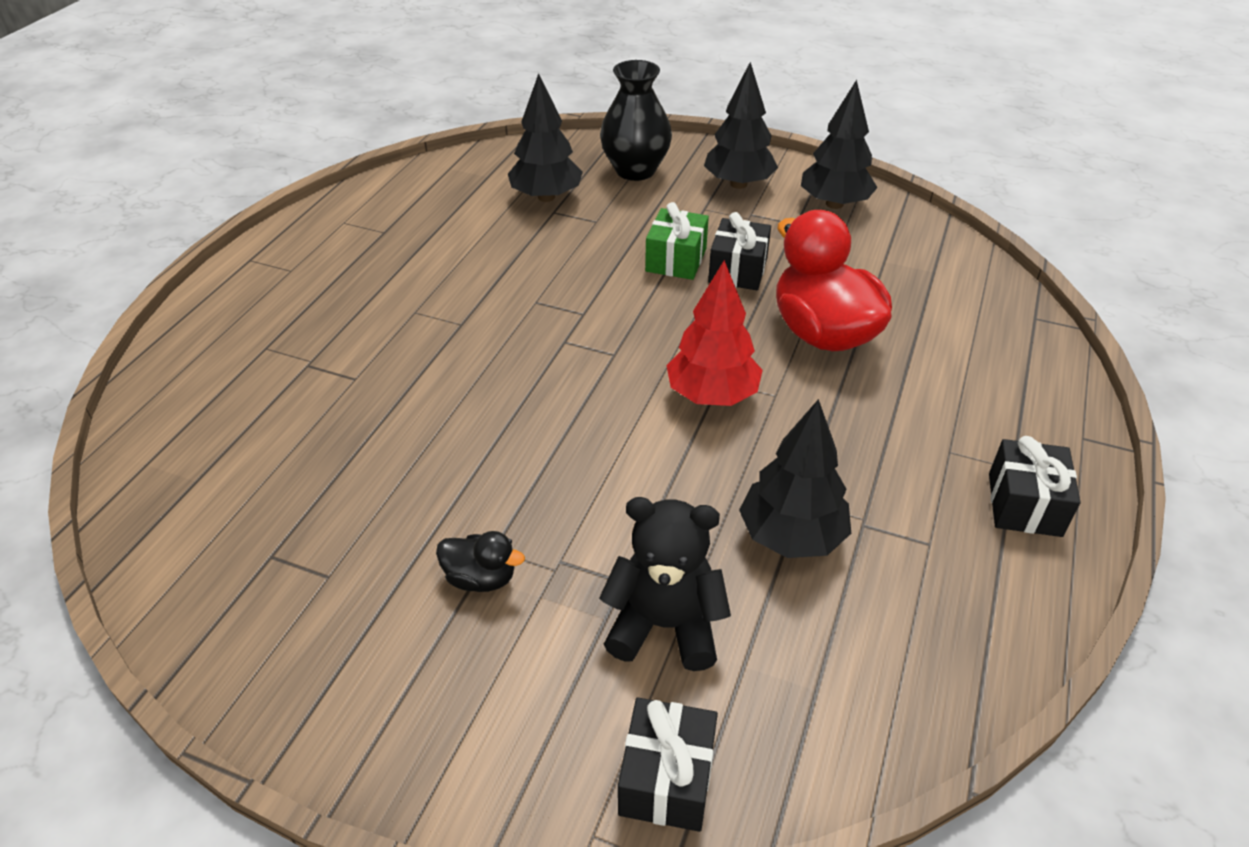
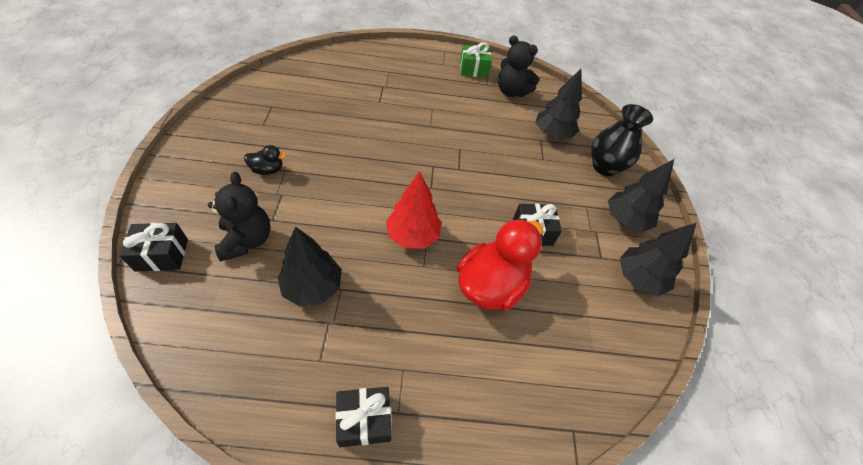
camera: 65 degrees right, 10 degrees up
black duck [436,531,525,592] -> black duck turned 90 degrees counterclockwise [244,145,287,175]
green gift [645,202,709,280] -> green gift moved to [460,42,492,78]
none -> black teddy bear [498,35,539,97]

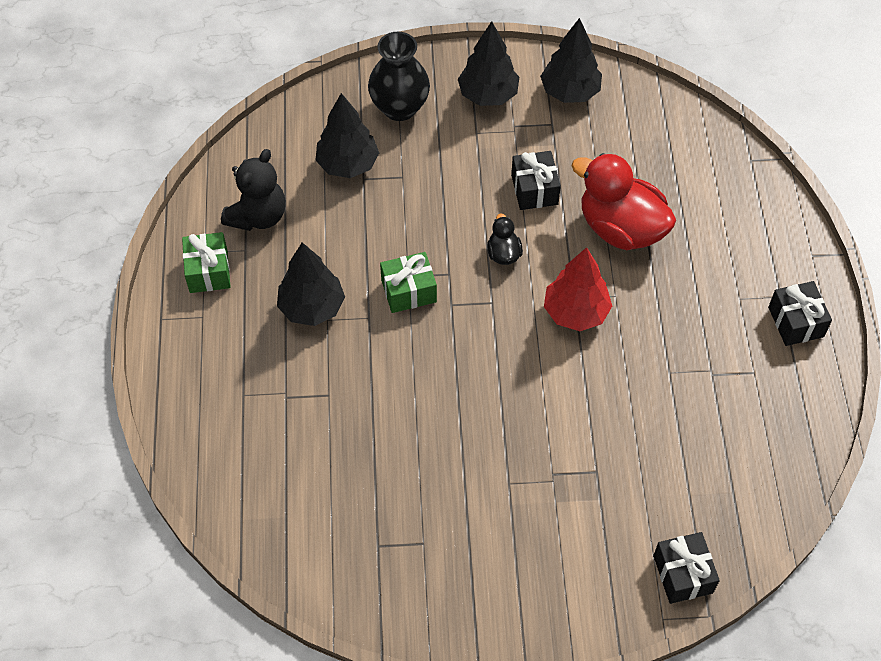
camera: 90 degrees left, 5 degrees up
black teddy bear [208,172,271,261] -> none
black duck [244,145,287,175] -> black duck moved to [487,213,523,265]
black tree [278,226,342,307] -> black tree moved to [277,242,345,326]
none -> green gift [380,252,437,313]

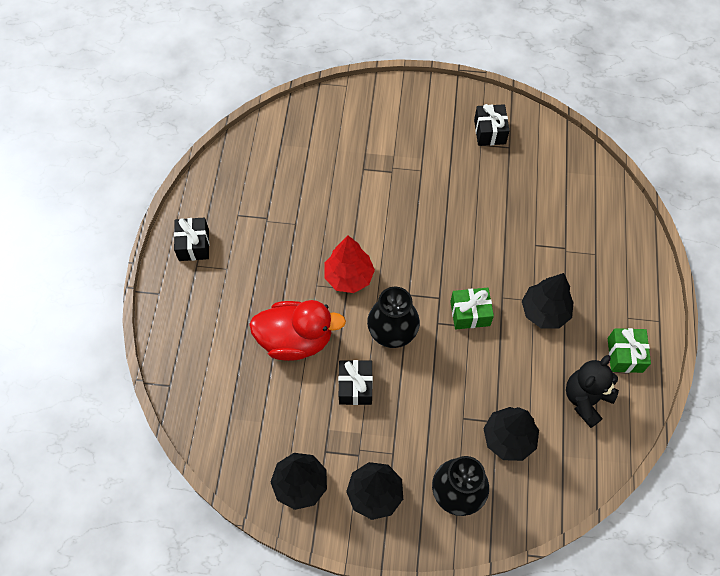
camera: 170 degrees left, 5 degrees up
black duck [487,213,523,265] -> black vase [367,287,420,348]
red duck [571,153,676,250] -> red duck turned 45 degrees counterclockwise [249,300,346,361]
black gift [653,532,720,604] -> black gift moved to [474,104,510,146]

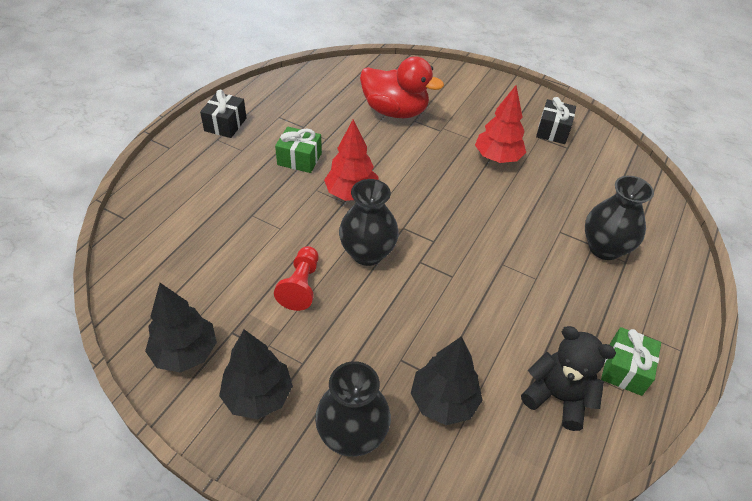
camera: 20 degrees right, 15 degrees down
red duck [249,300,346,361] -> red duck moved to [360,56,444,118]
black gift [338,360,373,405] -> red pawn [274,246,319,311]
green gift [450,288,494,329] -> green gift moved to [275,127,322,173]
black tree [522,273,574,329] -> none
black teddy bear [566,355,619,428] -> black teddy bear turned 60 degrees clockwise [521,326,616,431]
none -> red tree [475,85,526,163]
none -> black vase [585,176,654,260]

